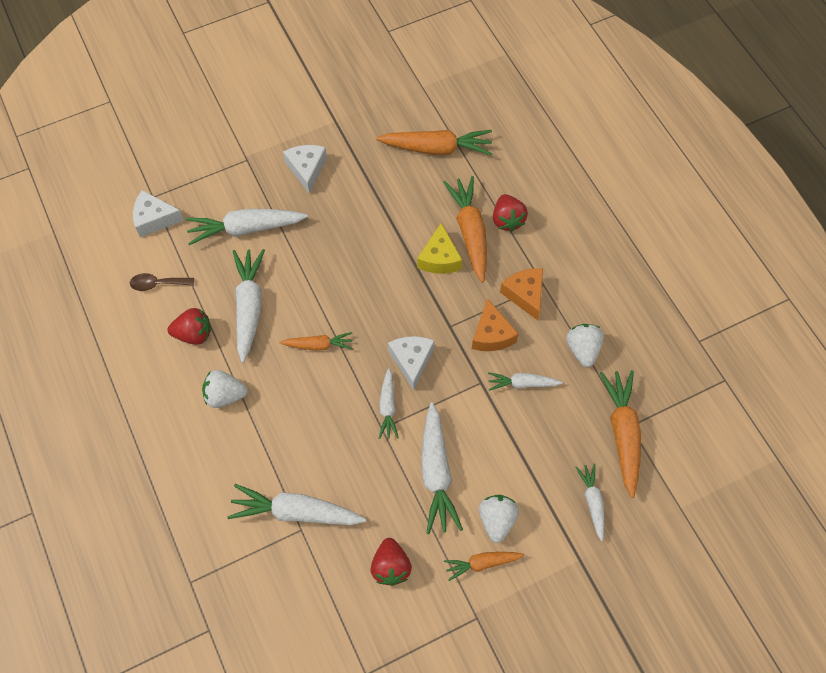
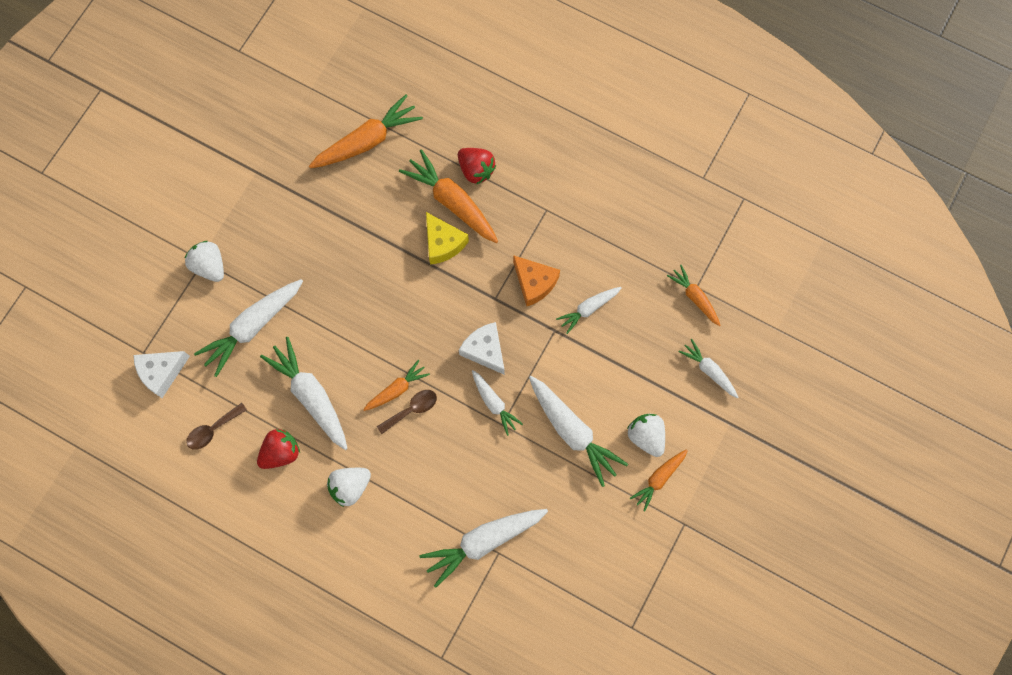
camera: 35 degrees left, 10 degrees up
white cheese [283,145,327,194] -> none
red strawberry [370,538,412,586] -> none
orange cheese [500,268,543,320] -> none
white strawberry [566,324,604,367] -> white strawberry moved to [184,241,224,282]
orange carrot [600,370,641,498] -> orange carrot [667,265,721,326], size x0.57
none -> brown spoon [377,390,437,434]

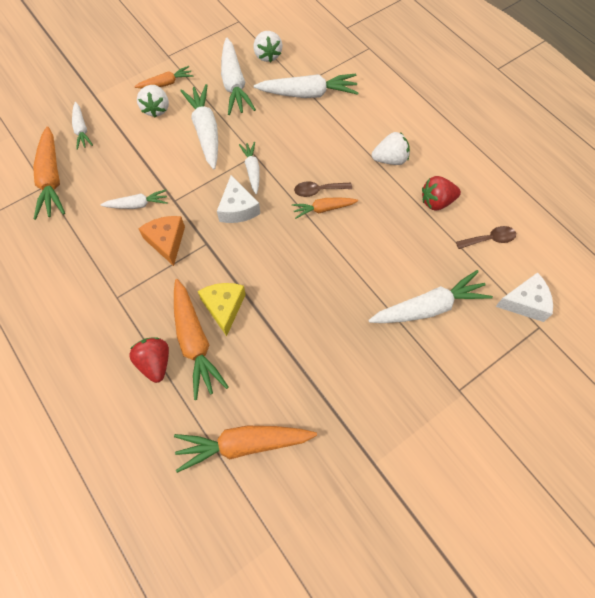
camera: 155 degrees left, 10 degrees down
white strawberry [184,241,224,282] -> white strawberry moved to [254,31,282,62]
white carrot [260,337,348,450] -> white carrot moved to [221,38,256,115]
orange carrot [667,265,721,326] -> orange carrot [33,126,65,220], size x1.74

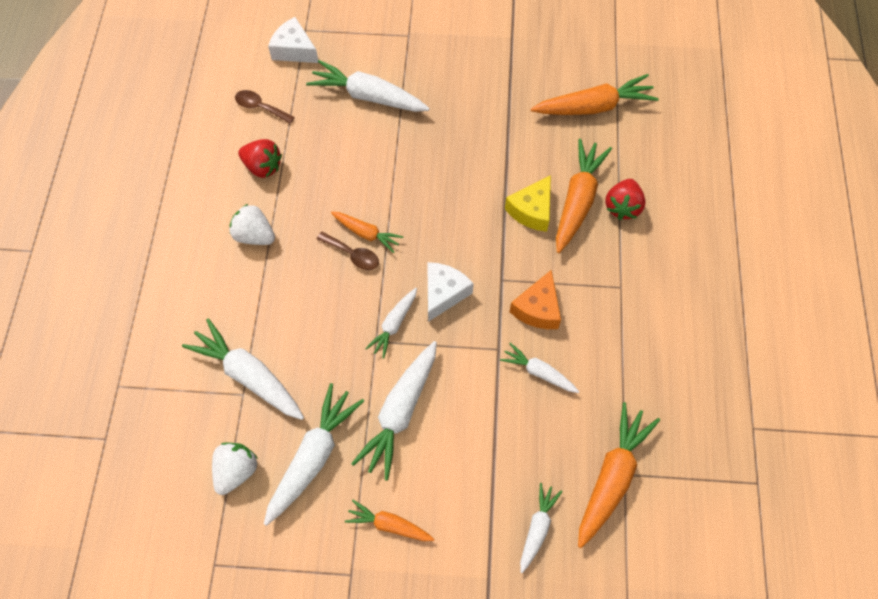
camera: 140 degrees left, 0 degrees up
white strawberry [137,85,169,118] -> none
orange carrot [174,426,317,473] -> orange carrot turned 45 degrees counterclockwise [531,74,659,115]

